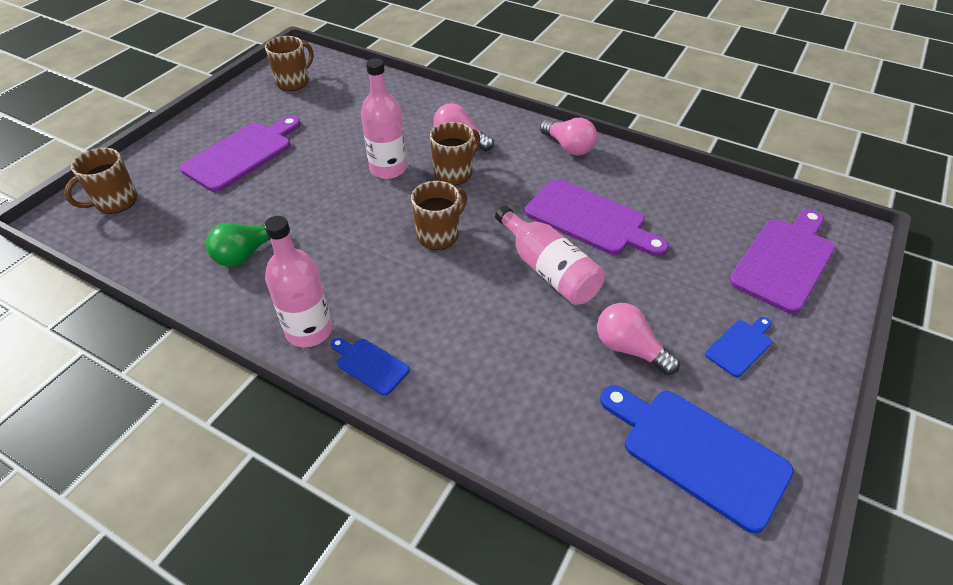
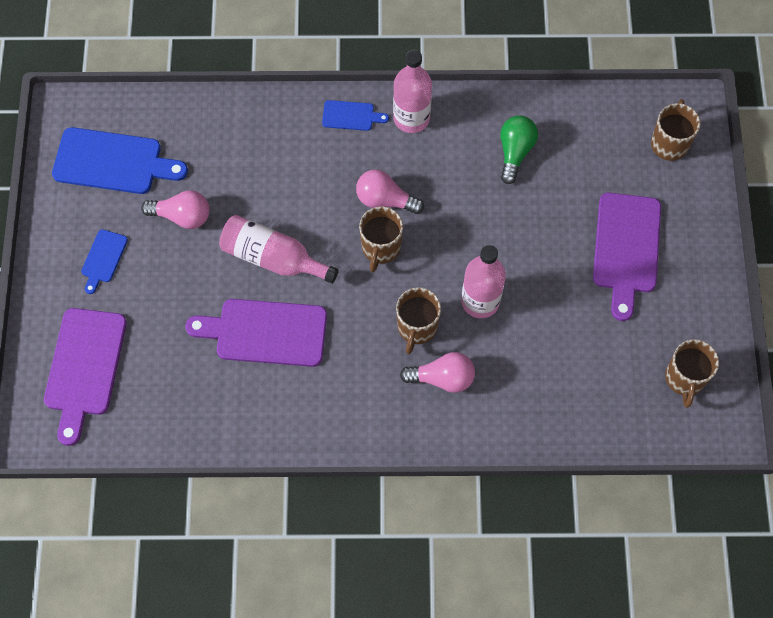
camera: 150 degrees right, 20 degrees up
pink light bulb [540,118,597,156] -> pink light bulb moved to [356,170,424,214]

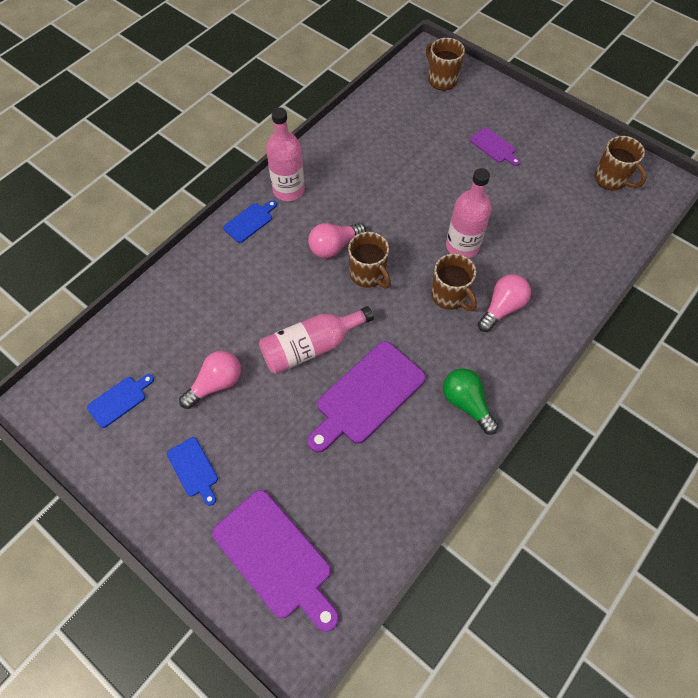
camera: 50 degrees left, 5 degrees down
blue cutting board [52,127,188,194] -> blue cutting board [87,374,154,428], size x0.51
green light bulb [500,116,538,184] -> green light bulb moved to [443,368,499,435]
purple cutting board [593,193,661,321] -> purple cutting board [470,127,520,166], size x0.51

